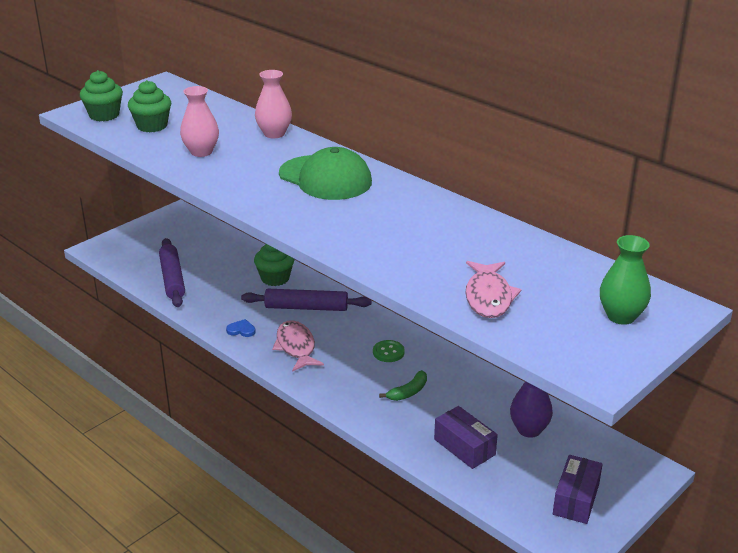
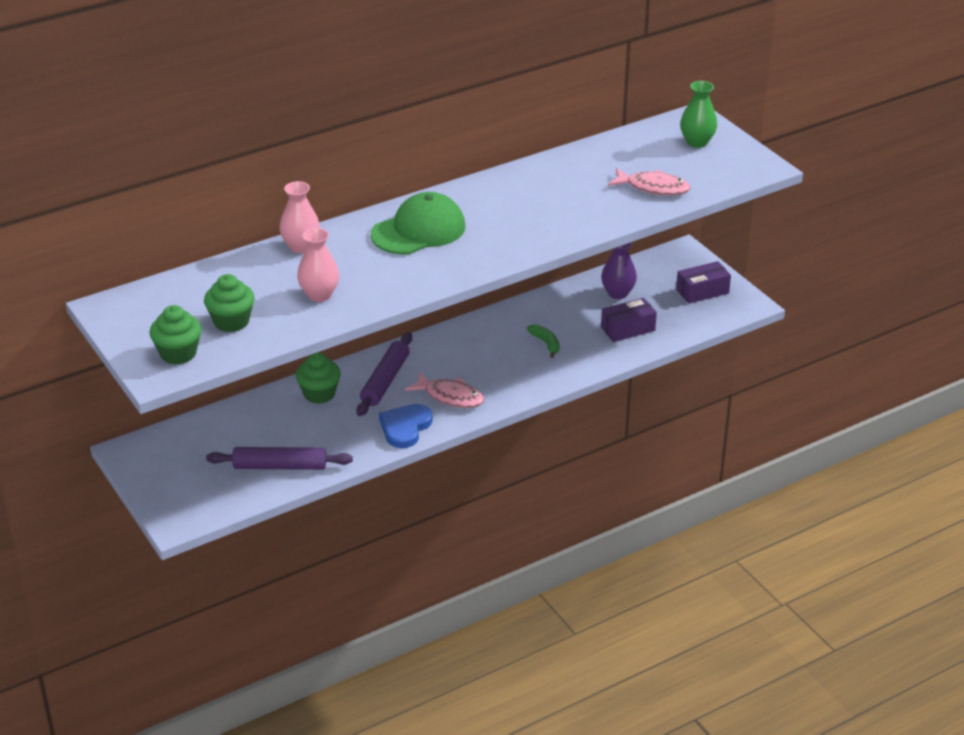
camera: 75 degrees left, 5 degrees up
blue heart [226,319,256,337] -> blue heart [379,404,433,448], size x1.99
pink fish [272,321,324,372] -> pink fish turned 150 degrees counterclockwise [405,372,484,408]
green button [373,340,405,362] -> none
purple box [553,455,603,524] -> purple box turned 60 degrees counterclockwise [676,261,731,304]

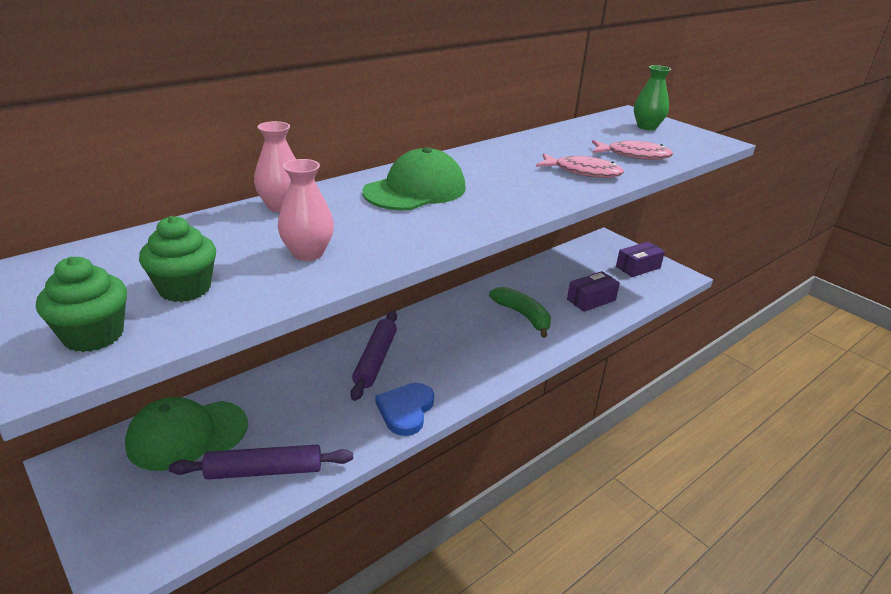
camera: 10 degrees left, 5 degrees down
green cupcake [296,352,341,404] -> none
pink fish [405,372,484,408] -> pink fish moved to [536,153,624,178]
green banana [527,324,560,358] -> green banana [489,287,551,338], size x1.67
purple vase [601,242,637,299] -> none
none -> green cap [125,397,248,471]

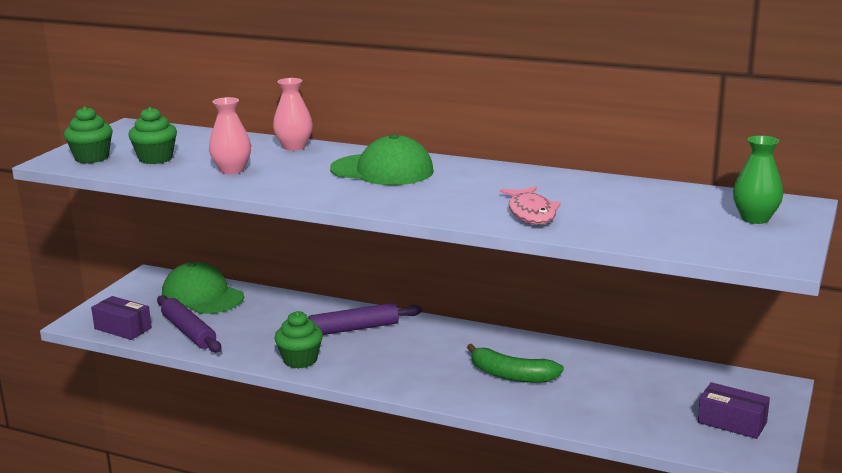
camera: 65 degrees right, 10 degrees down
blue heart [375,383,434,436] -> green cupcake [274,311,323,369]
green banana [489,287,551,338] -> green banana turned 90 degrees clockwise [467,344,564,383]
purple box [567,271,620,312] -> purple box moved to [91,296,152,340]
pink fish [592,140,673,160] -> none

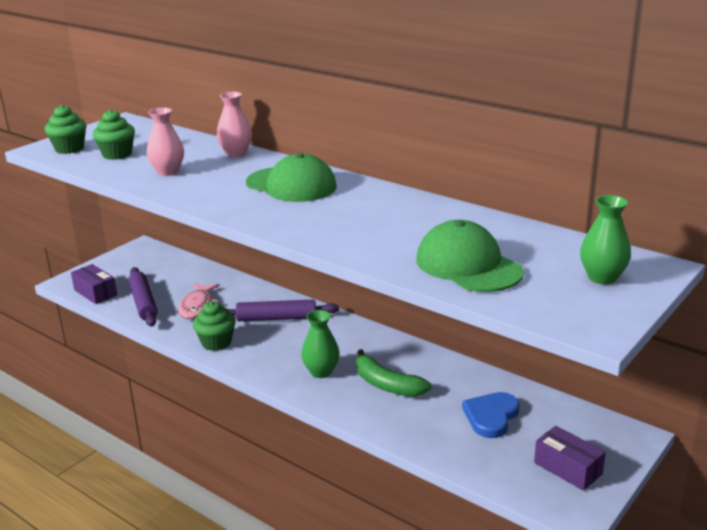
camera: 15 degrees right, 5 degrees up
green cap [162,262,244,314] -> green cap moved to [416,220,524,292]
pink fish [500,186,561,224] -> pink fish moved to [178,283,220,319]
none -> green vase [301,310,340,378]
none -> blue heart [462,392,520,438]

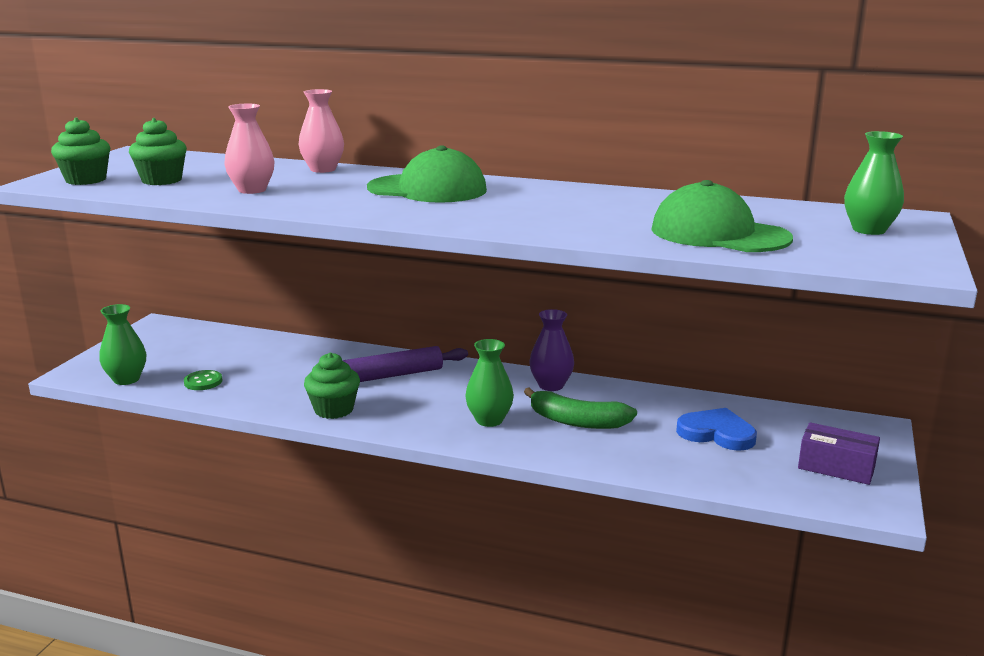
camera: 20 degrees left, 5 degrees down
purple box [71,264,117,304] -> green vase [99,304,146,385]
purple rolling pin [128,267,158,327] -> green button [184,370,222,390]
pink fish [178,283,220,319] -> none
blue heart [462,392,520,438] -> blue heart turned 105 degrees clockwise [676,408,757,451]
none -> purple vase [529,309,574,391]

